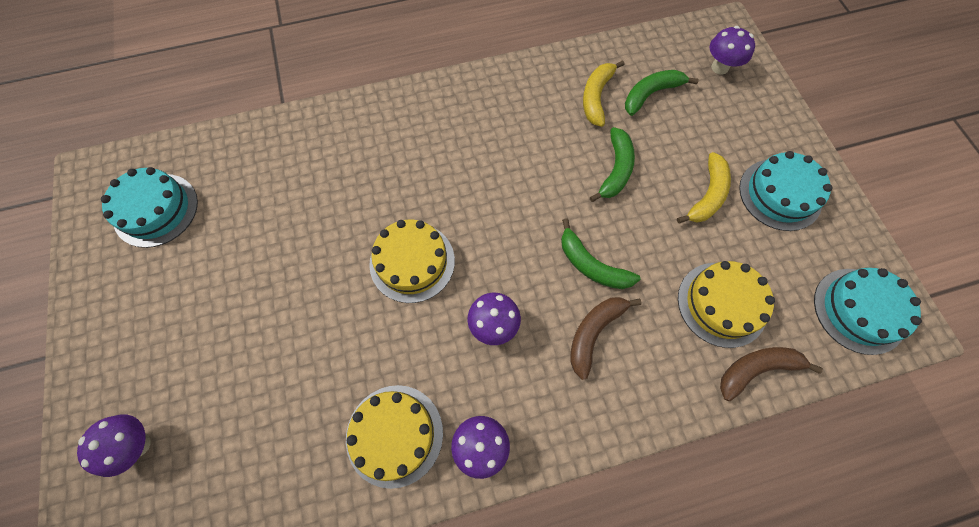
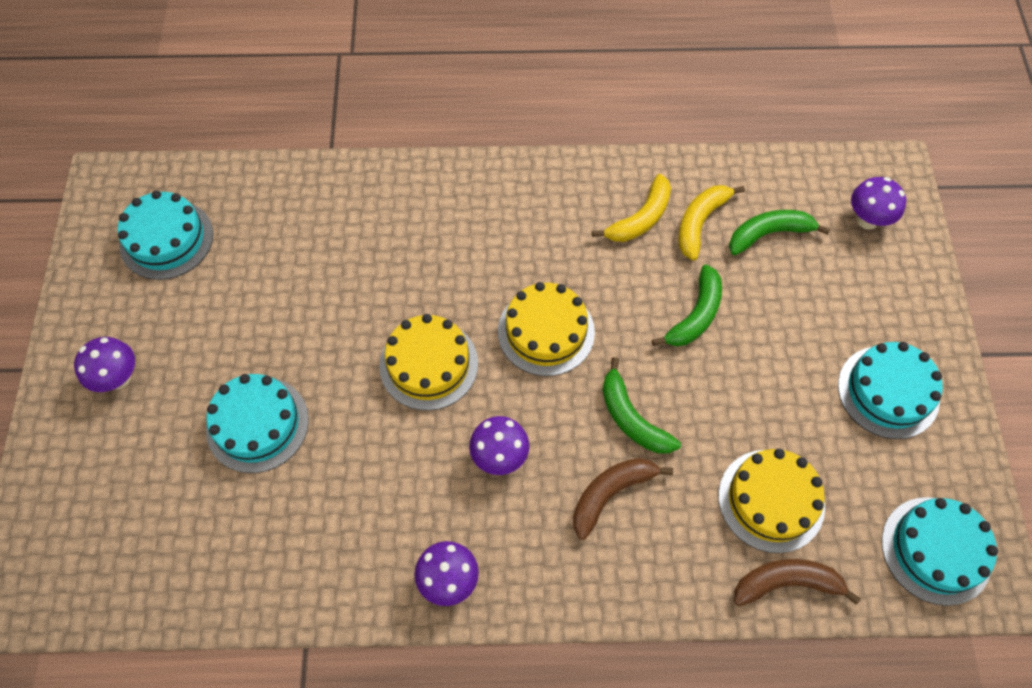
camera: 15 degrees right, 5 degrees down
purple mushroom [77,414,151,477] -> purple mushroom moved to [74,337,135,392]
yellow cake [346,385,443,489] -> yellow cake moved to [498,282,595,376]
yellow banana [677,152,731,223] -> yellow banana moved to [592,174,671,242]
none -> turquoise cake [206,374,309,473]

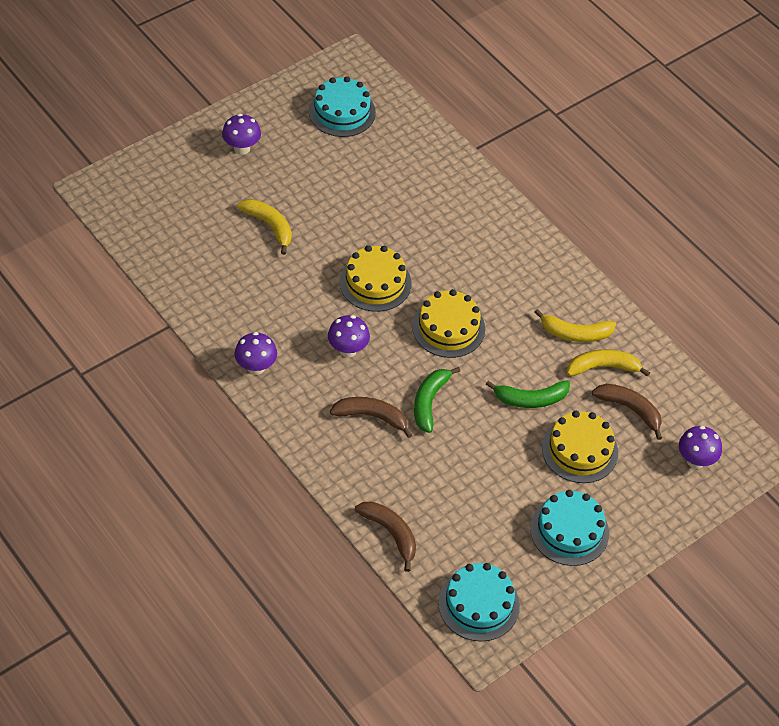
camera: 50 degrees right, 10 degrees down
turquoise cake [206,374,309,473] -> yellow banana [237,199,292,255]
yellow cake [718,449,825,553] -> yellow cake moved to [542,411,618,483]
green banana [729,210,830,255] -> brown banana [592,384,662,440]

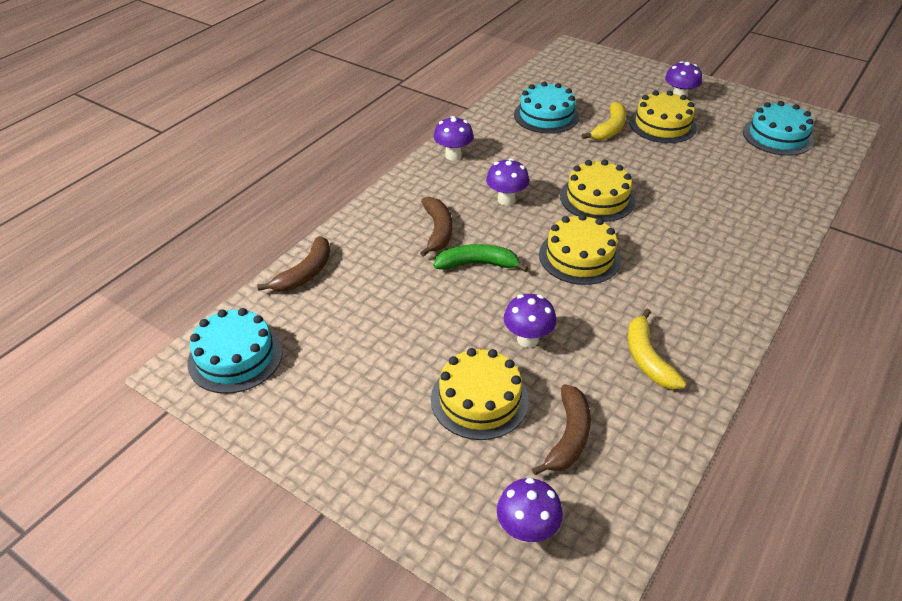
camera: 75 degrees right, 10 degrees down
green banana [486,381,570,408] -> purple mushroom [504,294,556,348]
turquoise cake [530,490,609,566] -> turquoise cake moved to [514,82,579,134]
yellow banana [567,349,650,377] -> none
none -> yellow cake [629,91,697,143]

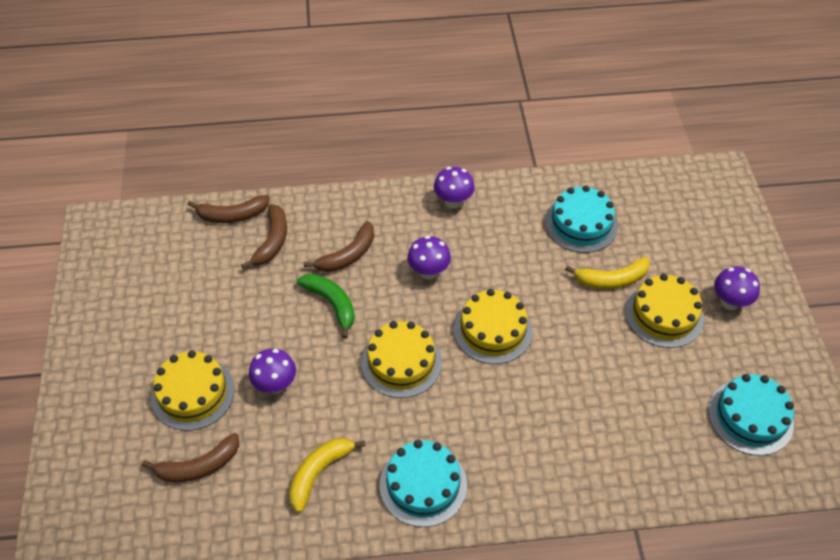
camera: 50 degrees right, 10 degrees up
turquoise cake [188,308,283,394] -> turquoise cake moved to [379,440,467,527]
purple mushroom [497,478,563,543] -> none
none -> brown banana [241,204,287,269]

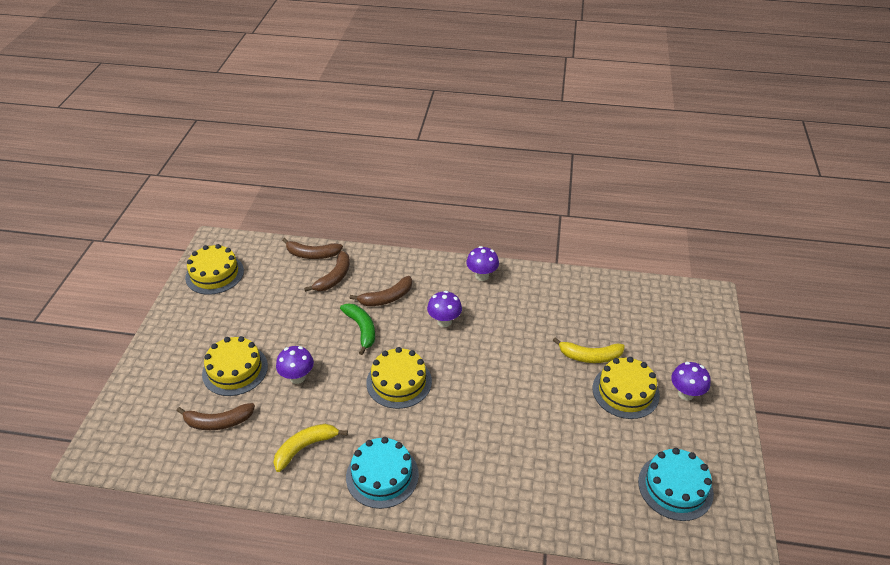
camera: 15 degrees right, 10 degrees down
yellow cake [454,289,533,364] -> yellow cake moved to [185,244,244,295]
turquoise cake [545,185,618,253] -> none

